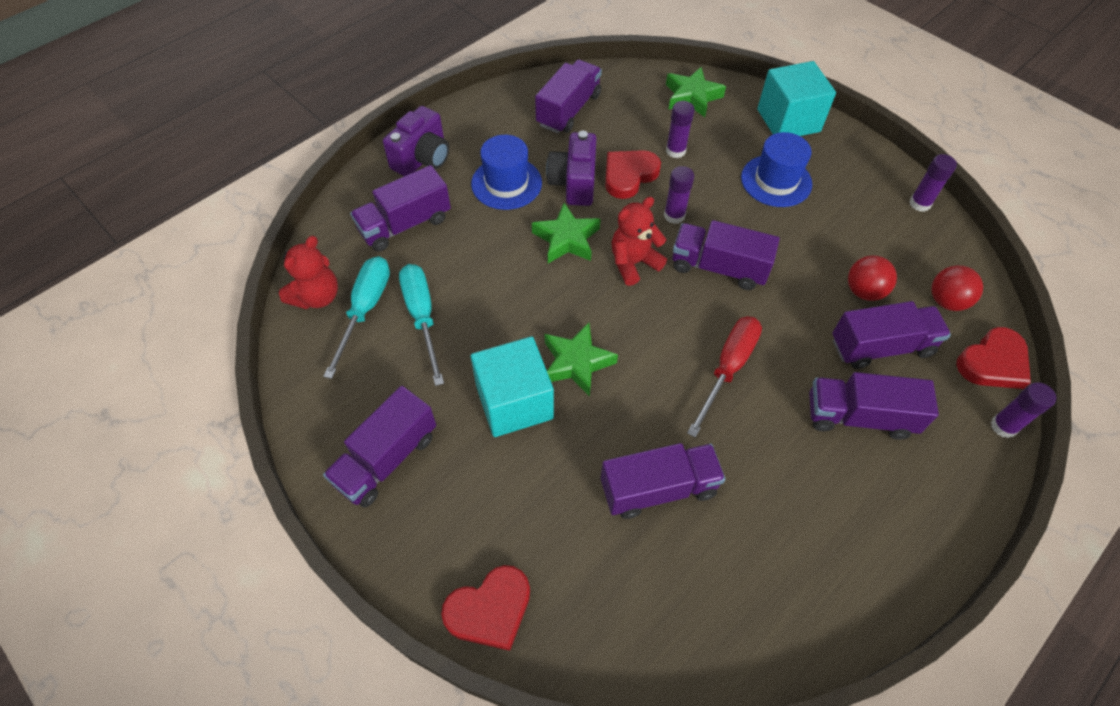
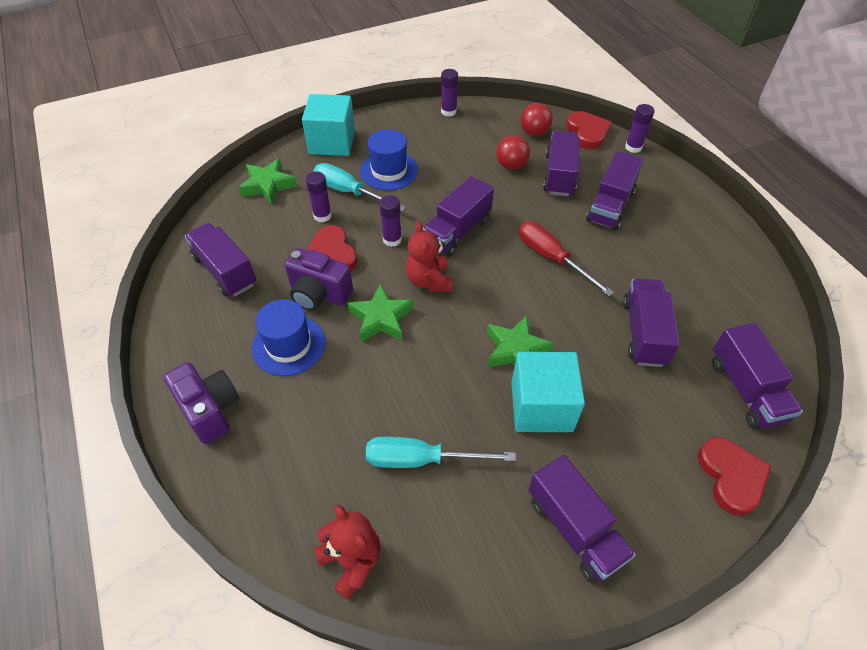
camera: 70 degrees left, 5 degrees down
turquoise screwdriver [323,256,390,379] -> turquoise screwdriver moved to [313,163,406,212]
purple truck [350,165,451,252] -> purple truck moved to [712,323,803,429]

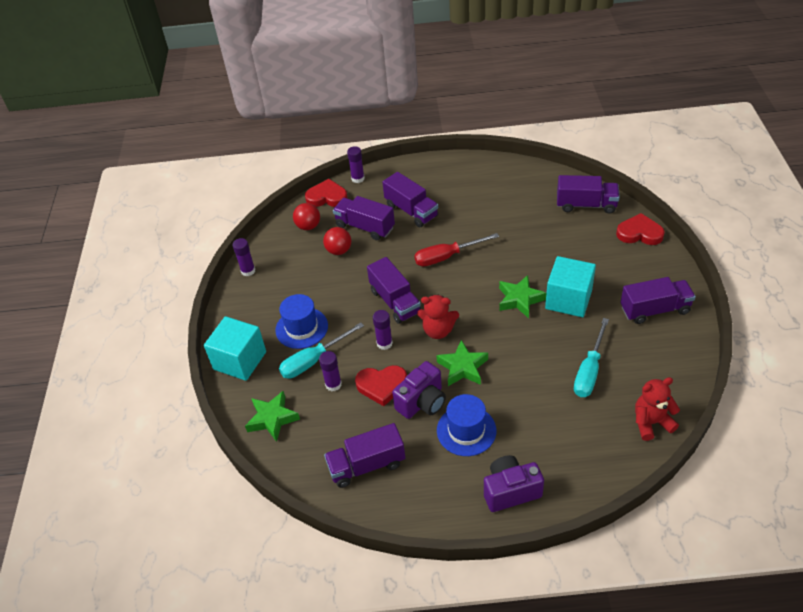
camera: 65 degrees left, 5 degrees down
purple truck [623,278,680,367] -> none

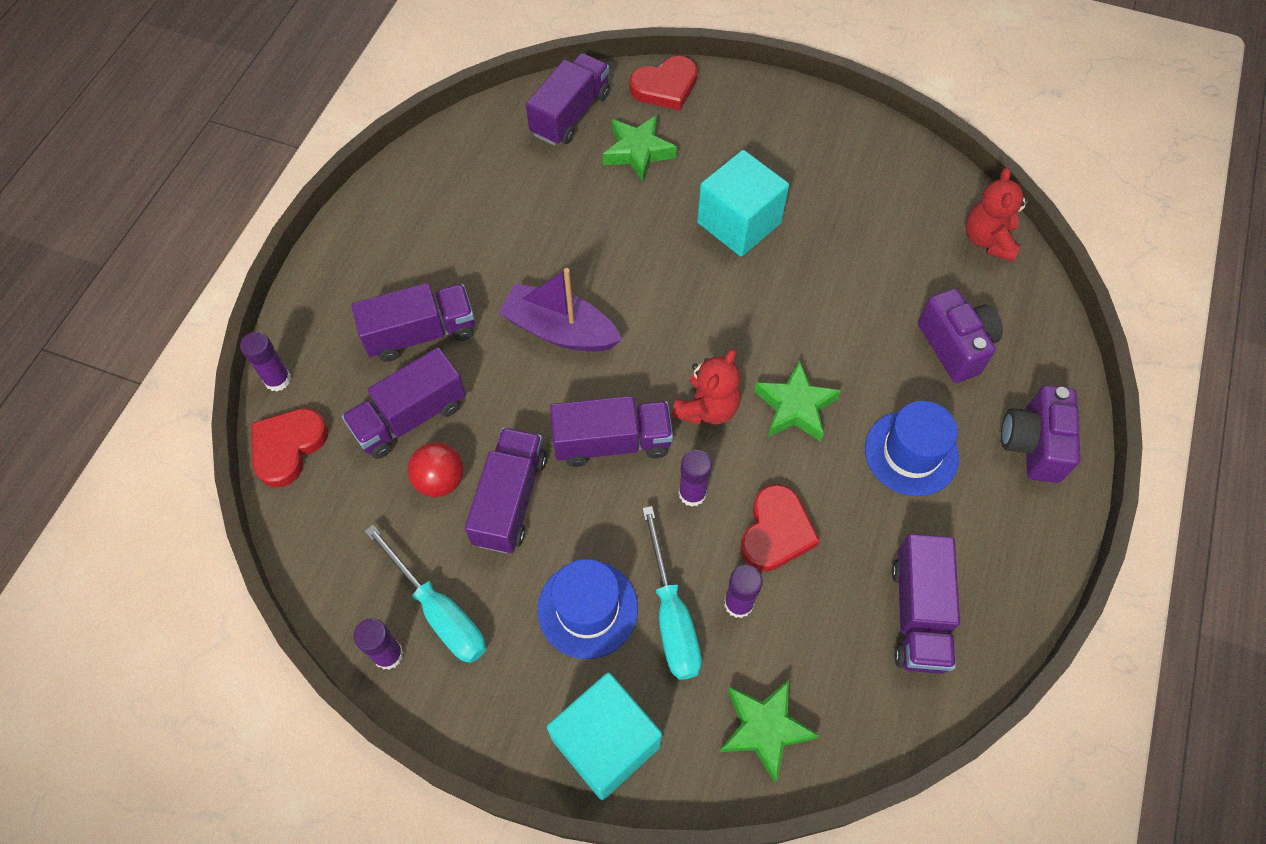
camera: 70 degrees left, 15 degrees up
red ball [293,203,320,230] -> none
purple camera [392,361,446,419] -> purple camera moved to [918,289,1003,383]
red screwdriver [414,233,499,266] -> purple boat [498,268,622,352]
green star [499,275,546,318] -> green star moved to [603,115,677,182]
turquoise screwdriver [574,318,609,397] -> turquoise screwdriver moved to [365,525,486,663]
red heart [616,213,665,245] -> red heart turned 150 degrees counterclockwise [630,56,697,110]
purple truck [620,277,696,324] -> purple truck moved to [465,427,547,554]

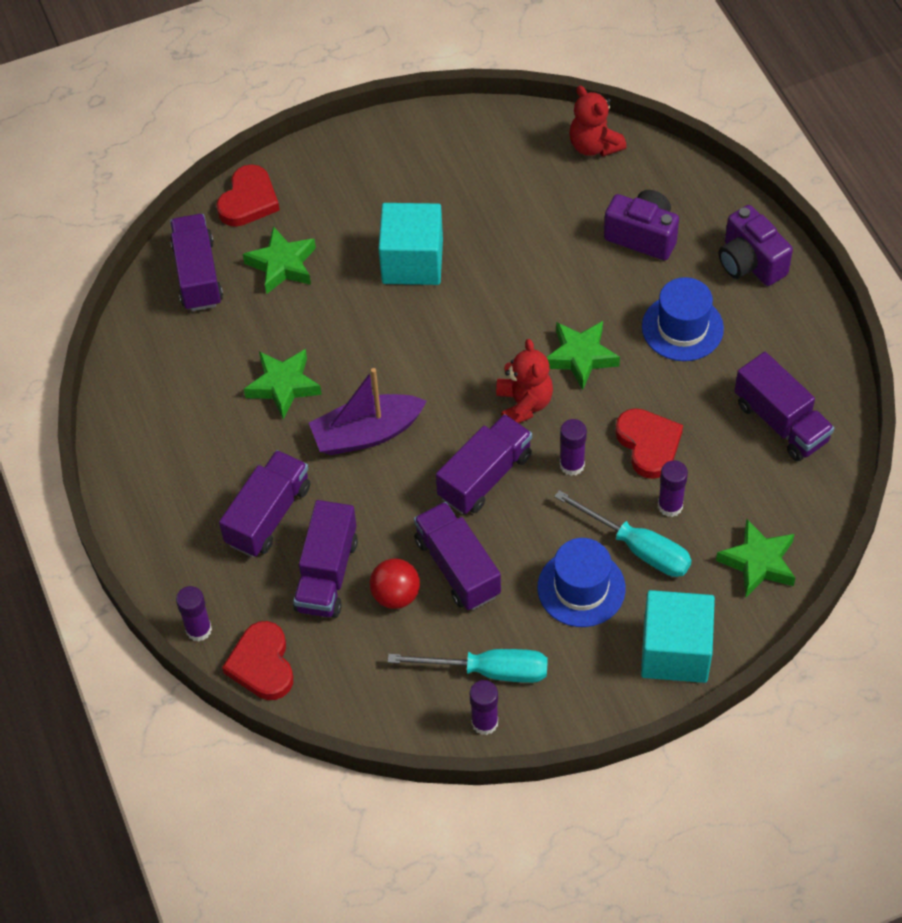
camera: 40 degrees left, 5 degrees down
none -> green star [244,349,322,420]

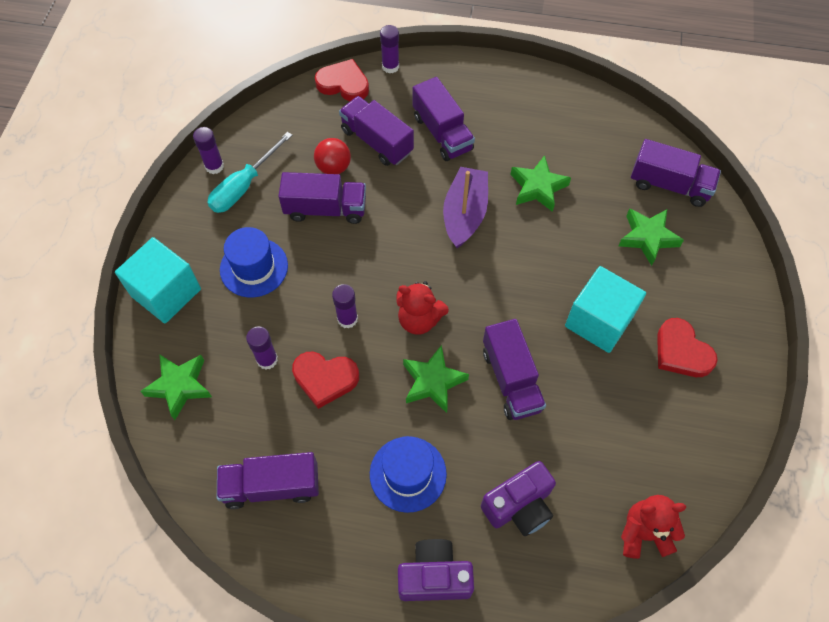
camera: 120 degrees right, 5 degrees up
red heart [216,164,280,227] -> red heart moved to [657,318,718,377]
purple truck [436,414,532,514] -> purple truck moved to [483,319,546,420]
turquoise screwdriver [554,490,692,577] -> none

